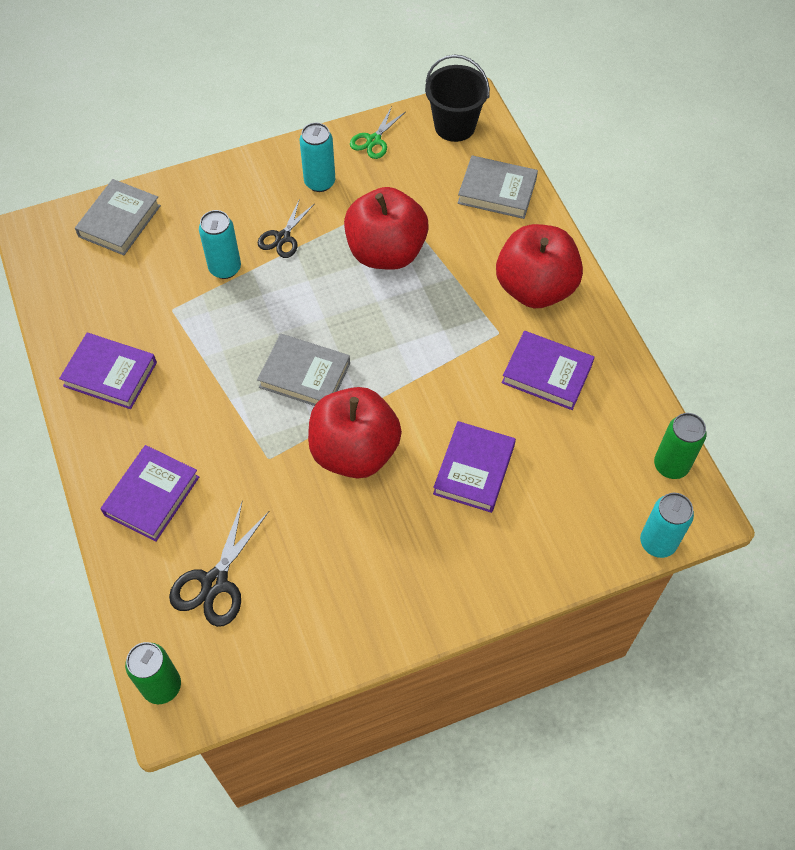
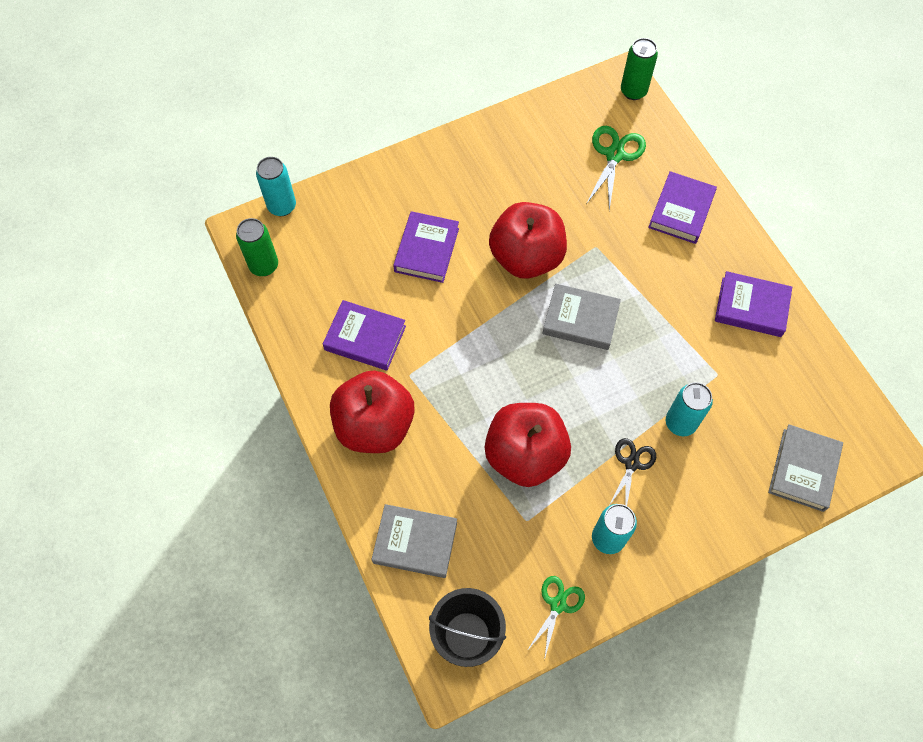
camera: 175 degrees right, 5 degrees up
black scissors [169,502,269,627] -> green scissors [587,126,646,210]

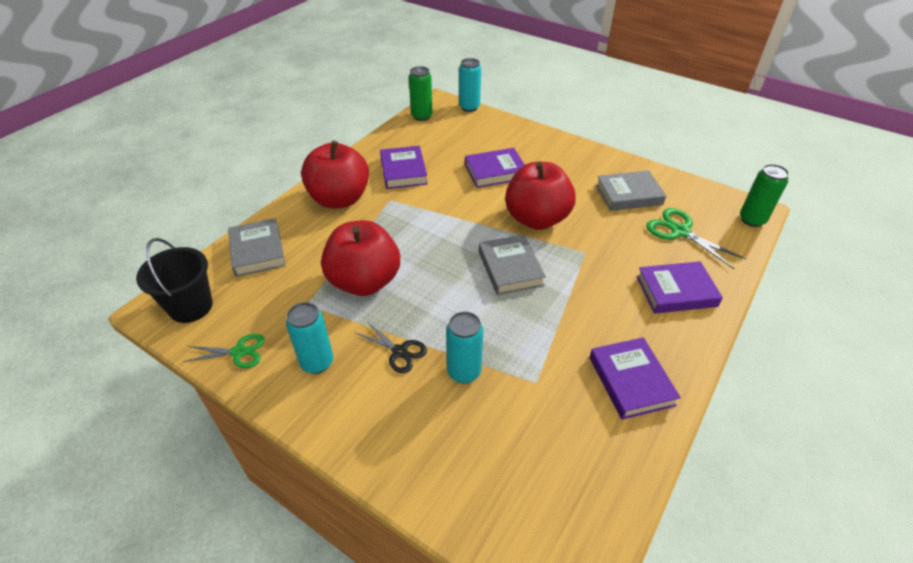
camera: 60 degrees right, 20 degrees down
green scissors [587,126,646,210] -> green scissors turned 120 degrees counterclockwise [646,208,746,269]
black scissors [609,438,656,506] -> black scissors turned 45 degrees clockwise [356,322,427,373]
grey book [768,424,843,512] -> grey book moved to [596,170,666,211]

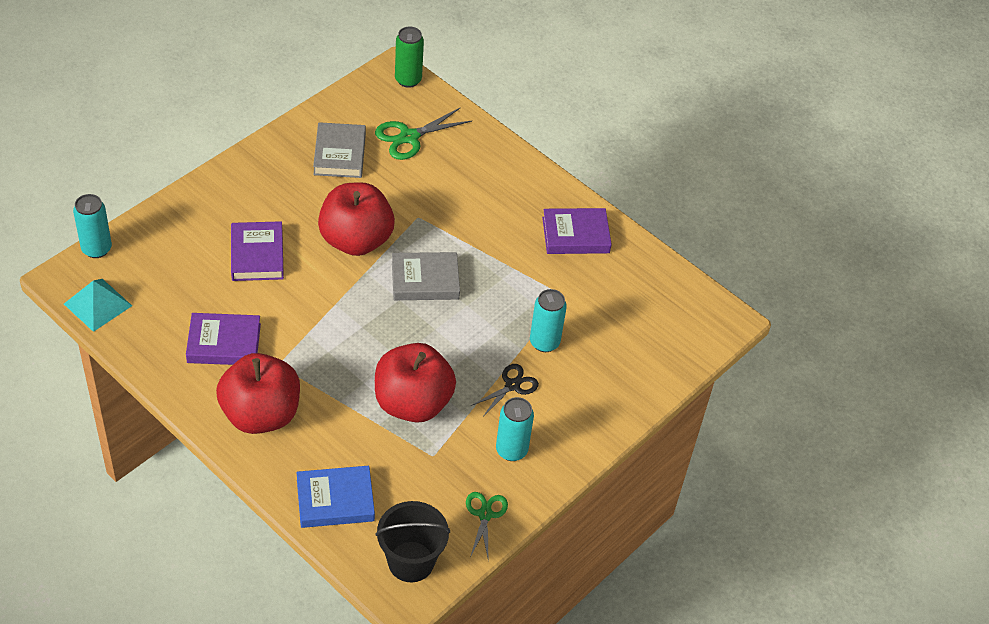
camera: 85 degrees left, 5 degrees up
grey book [228,218,286,277] -> blue book [296,466,375,528]
green can [409,66,433,121] -> turquoise pyramid [64,279,132,332]
purple book [636,261,723,313] -> none

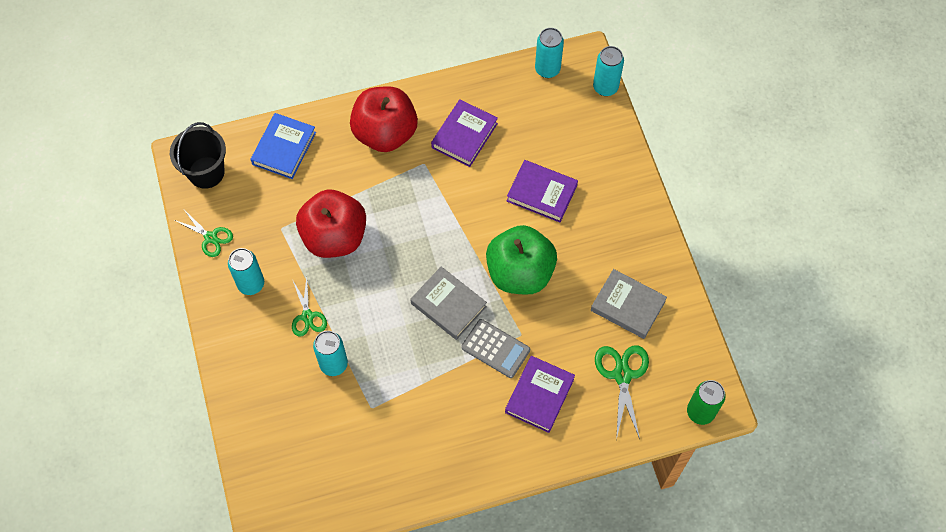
camera: 125 degrees right, 15 degrees up
turquoise pyramid [64,279,132,332] -> turquoise can [535,28,564,78]
red apple [318,182,395,256] -> green apple [486,225,557,295]
grey book [392,252,460,300] -> grey book turned 75 degrees counterclockwise [410,266,487,340]
black scissors [471,364,539,417] -> green scissors [292,277,327,337]
purple book [542,208,612,254] -> purple book moved to [505,356,575,433]
none -> grey calculator [461,319,530,378]

